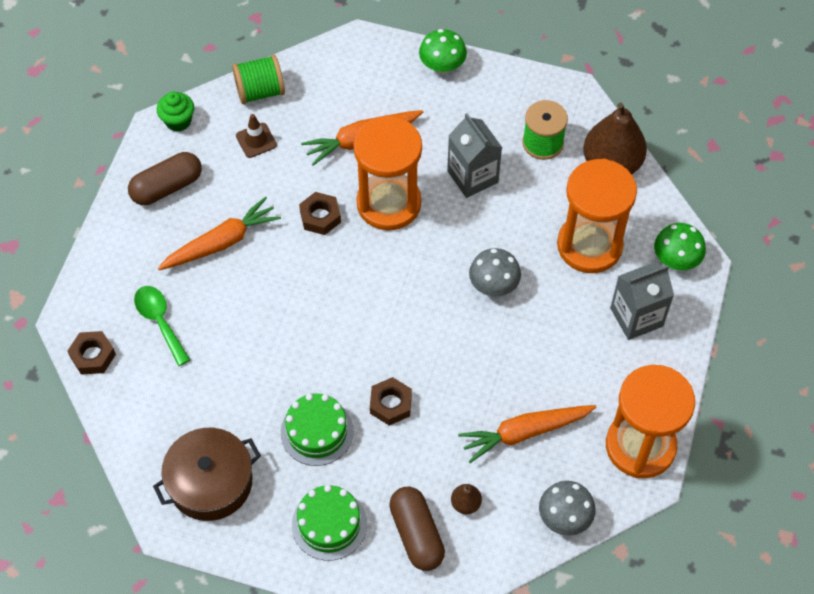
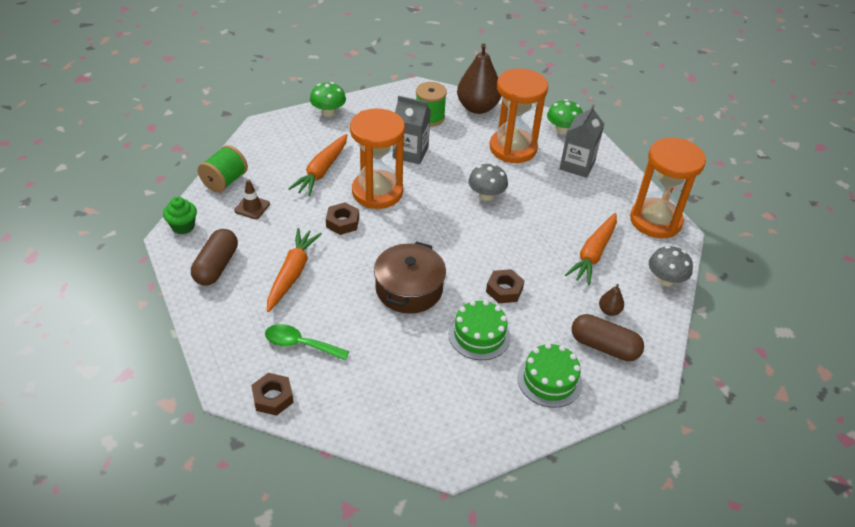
camera: 45 degrees left, 15 degrees down
brown pot [153,428,261,521] -> brown pot moved to [374,241,446,314]

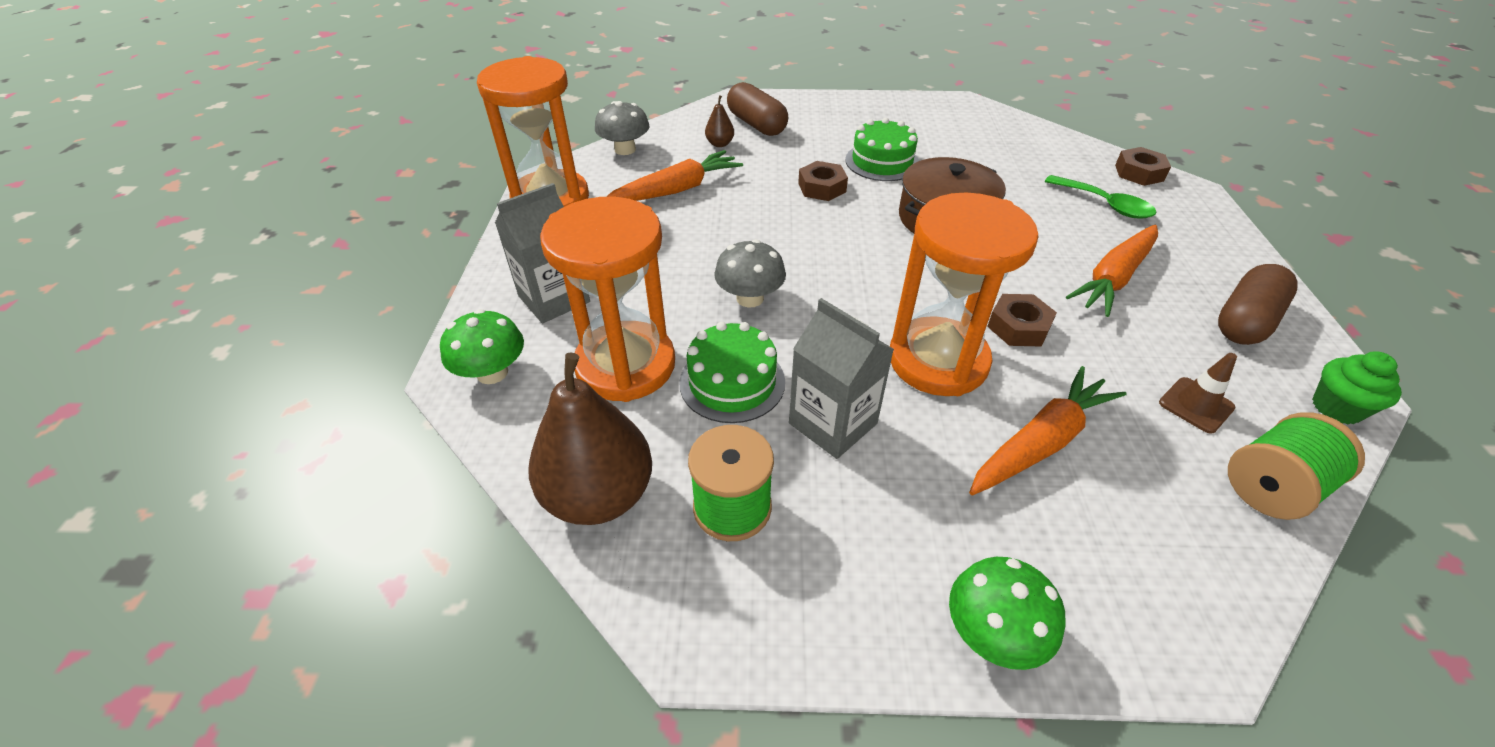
camera: 150 degrees left, 0 degrees up
green cake [517,343,582,408] -> green cake moved to [679,322,785,423]

